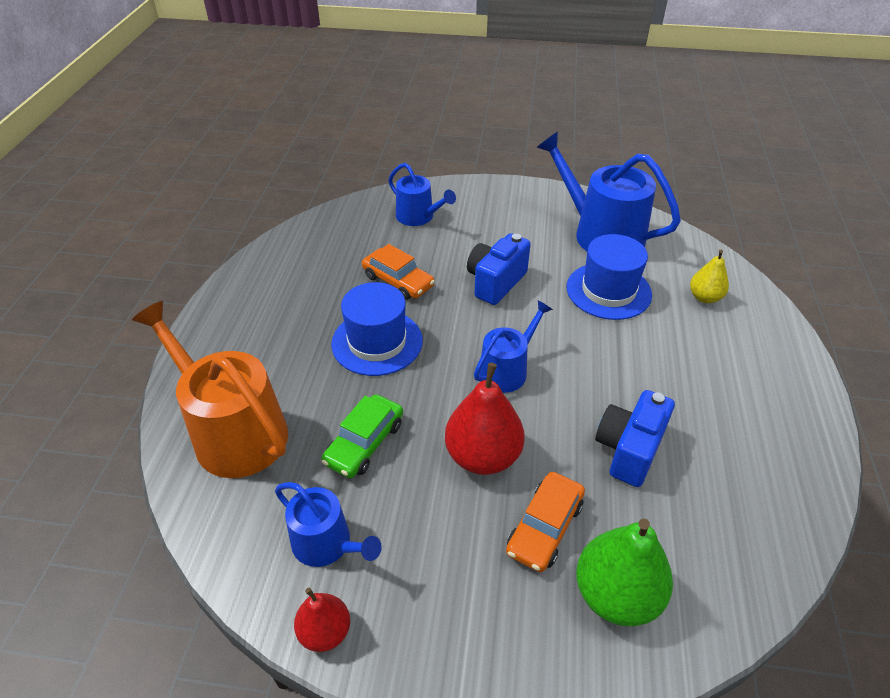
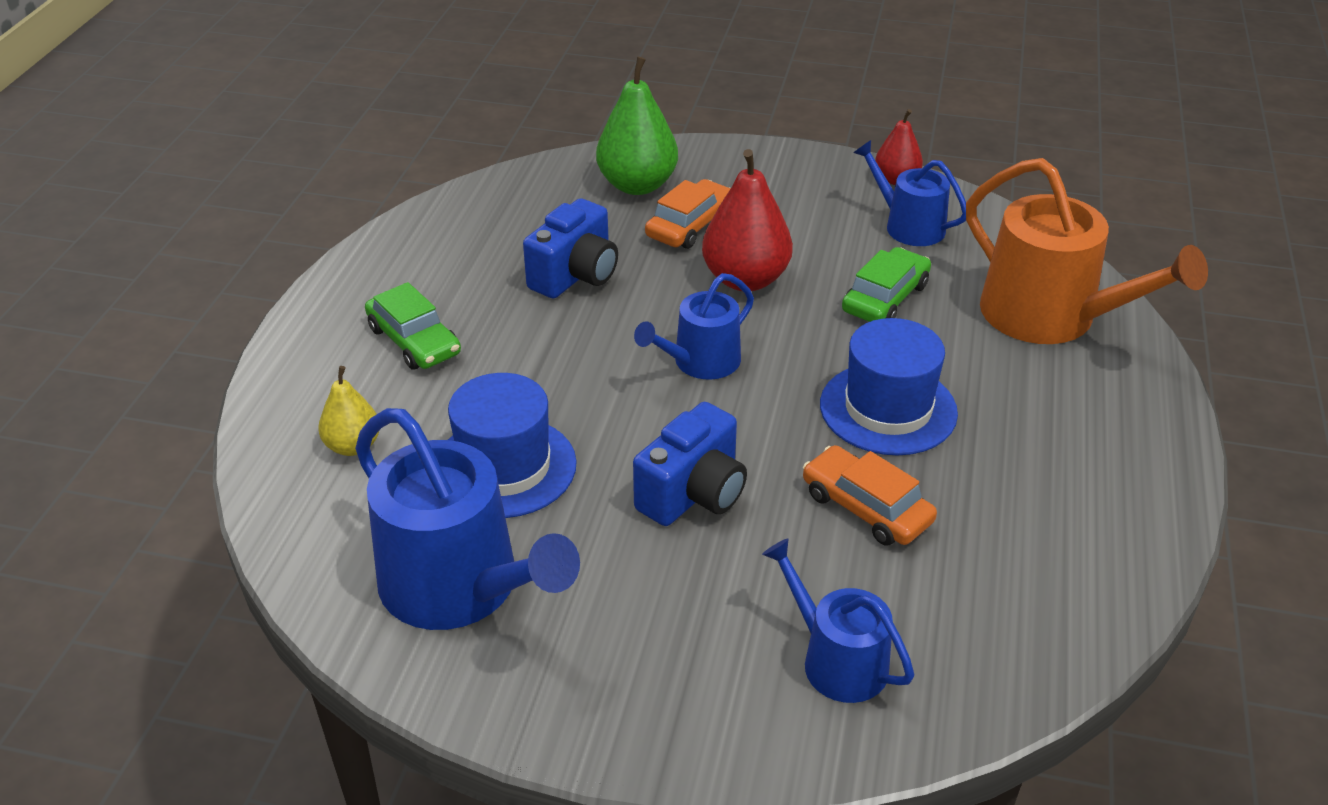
camera: 175 degrees left, 5 degrees down
none -> green car [365,282,461,370]

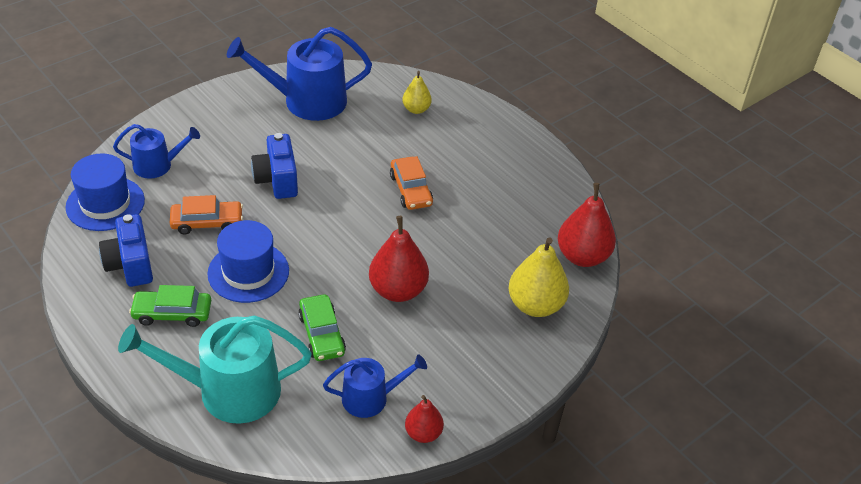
camera: 125 degrees right, 5 degrees up
green car [365,282,461,370] -> green car moved to [129,285,211,327]
blue hat [448,373,577,518] -> blue hat moved to [65,153,145,231]
blue camera [523,198,618,298] -> blue camera moved to [99,214,153,287]
green pear [596,56,678,195] -> yellow pear [509,237,569,317]
blue watering can [634,273,754,380] -> none
orange car [645,179,731,249] -> orange car moved to [390,156,433,210]
orange watering can [966,158,1208,344] -> turquoise watering can [118,315,312,424]
none -> red pear [558,183,616,267]

